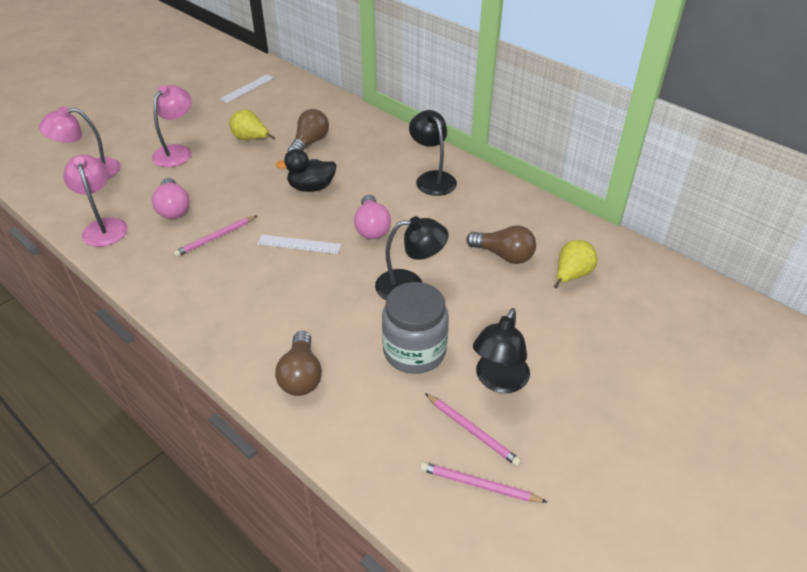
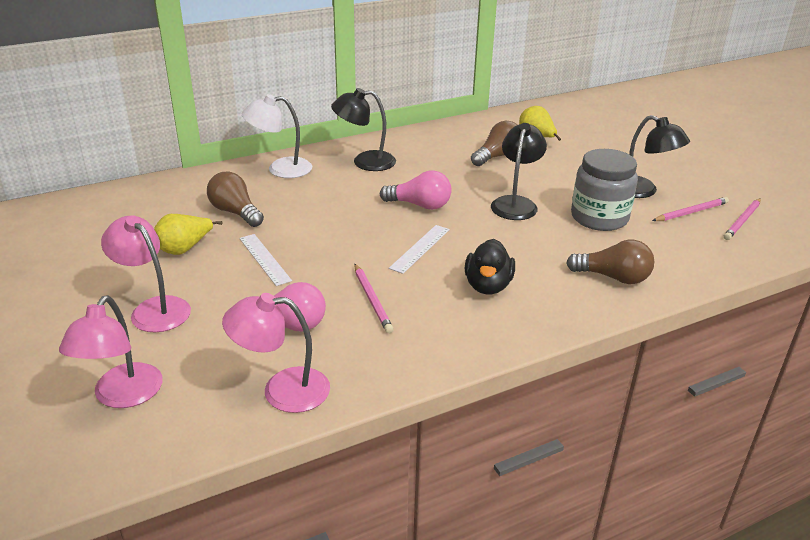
camera: 70 degrees left, 10 degrees down
white ruler [220,74,274,103] -> white ruler moved to [239,234,292,286]
black duck [276,149,337,192] -> black duck moved to [465,239,515,294]
none -> white lamp [242,94,312,178]

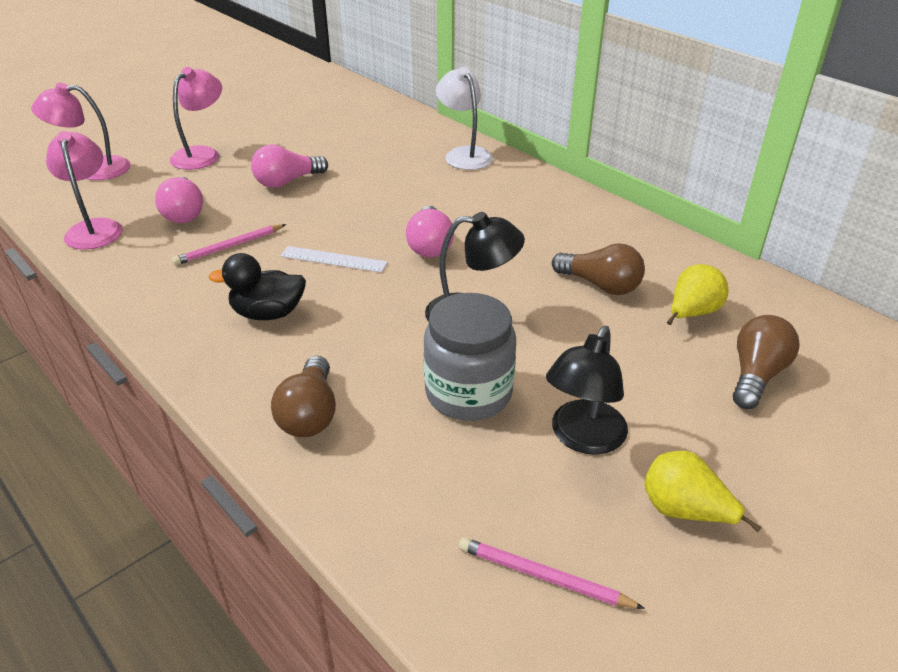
camera: 75 degrees right, 5 degrees up
yellow pear [154,214,223,255] -> yellow pear moved to [644,451,761,532]
brown light bulb [207,172,264,227] -> brown light bulb moved to [733,315,800,409]
white ruler [239,234,292,286] -> pink light bulb [251,145,328,188]
black lamp [331,88,396,171] -> none
pink pencil [652,197,729,221] -> none

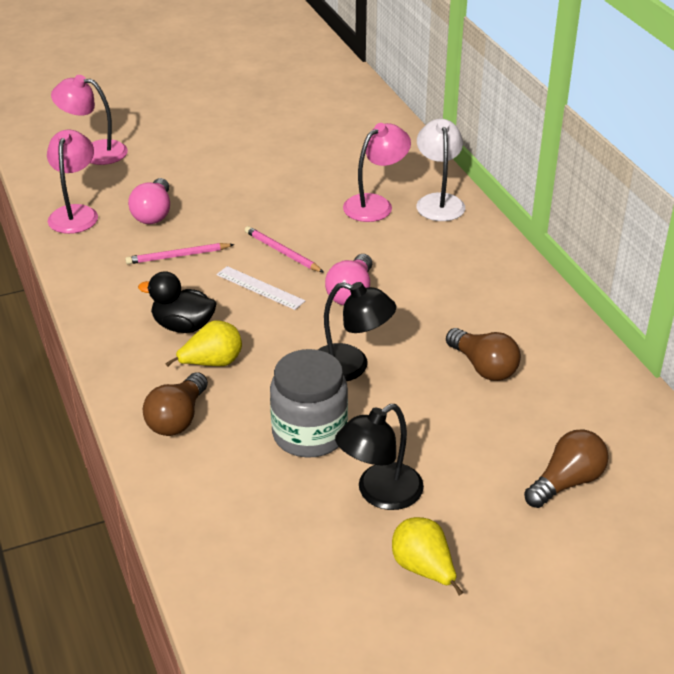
camera: 20 degrees right, 0 degrees up
pink lamp [170,67,222,170] -> pink lamp moved to [343,123,411,222]
pink light bulb [251,145,328,188] -> none
pink pencil [459,537,645,609] -> pink pencil moved to [245,226,324,272]
yellow pear [667,264,729,325] -> yellow pear moved to [165,321,242,367]

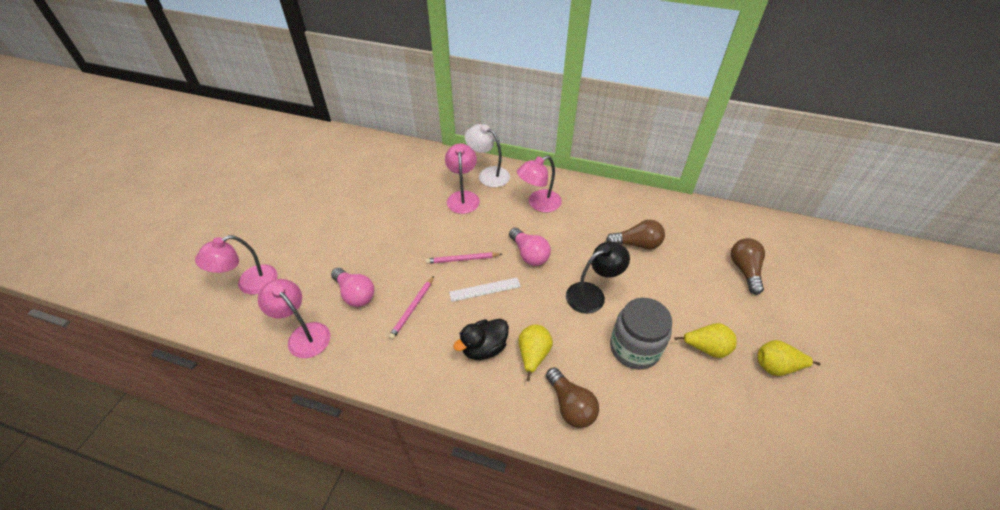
camera: 50 degrees left, 10 degrees up
black lamp [335,404,424,510] -> yellow pear [674,323,737,358]
none -> pink lamp [517,155,562,212]

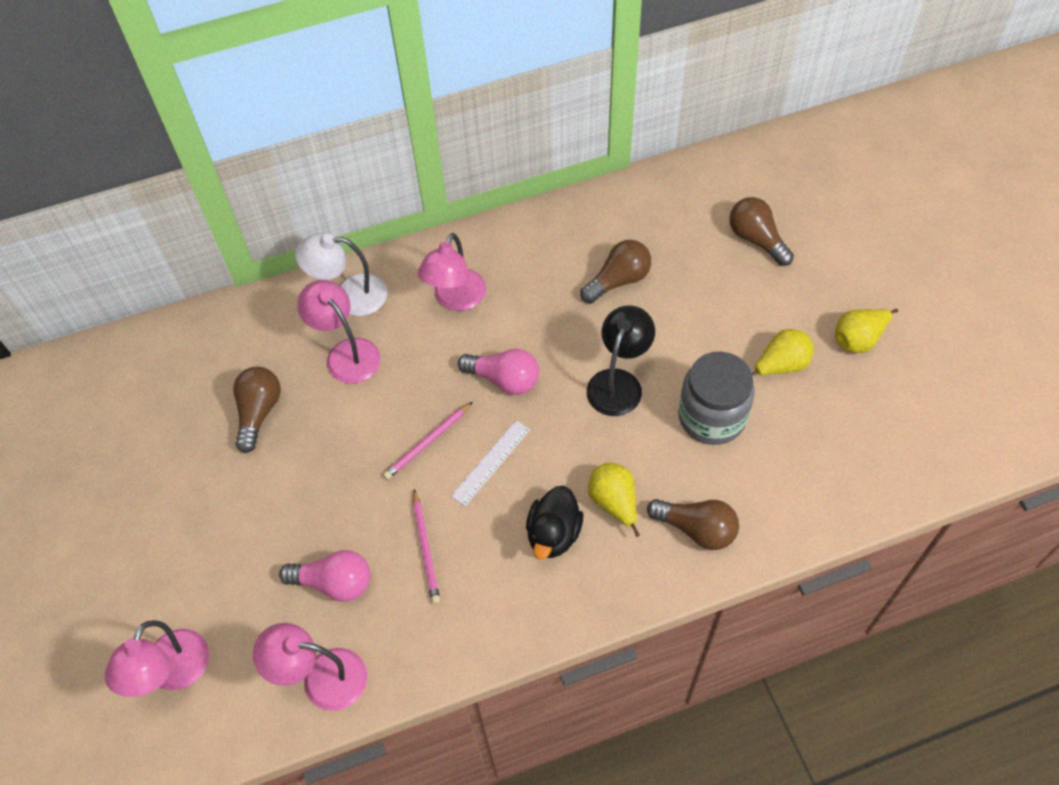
camera: 35 degrees left, 10 degrees up
none -> brown light bulb [233,367,281,453]

